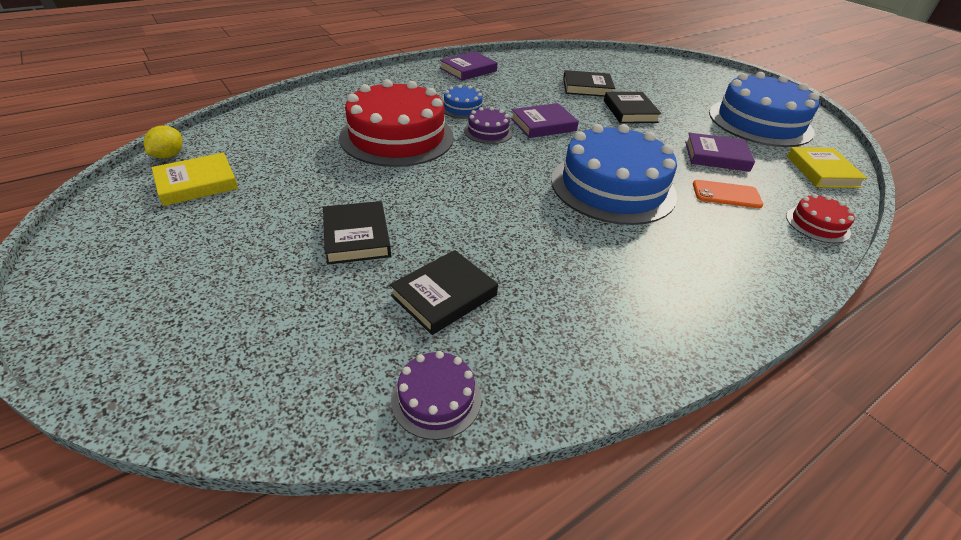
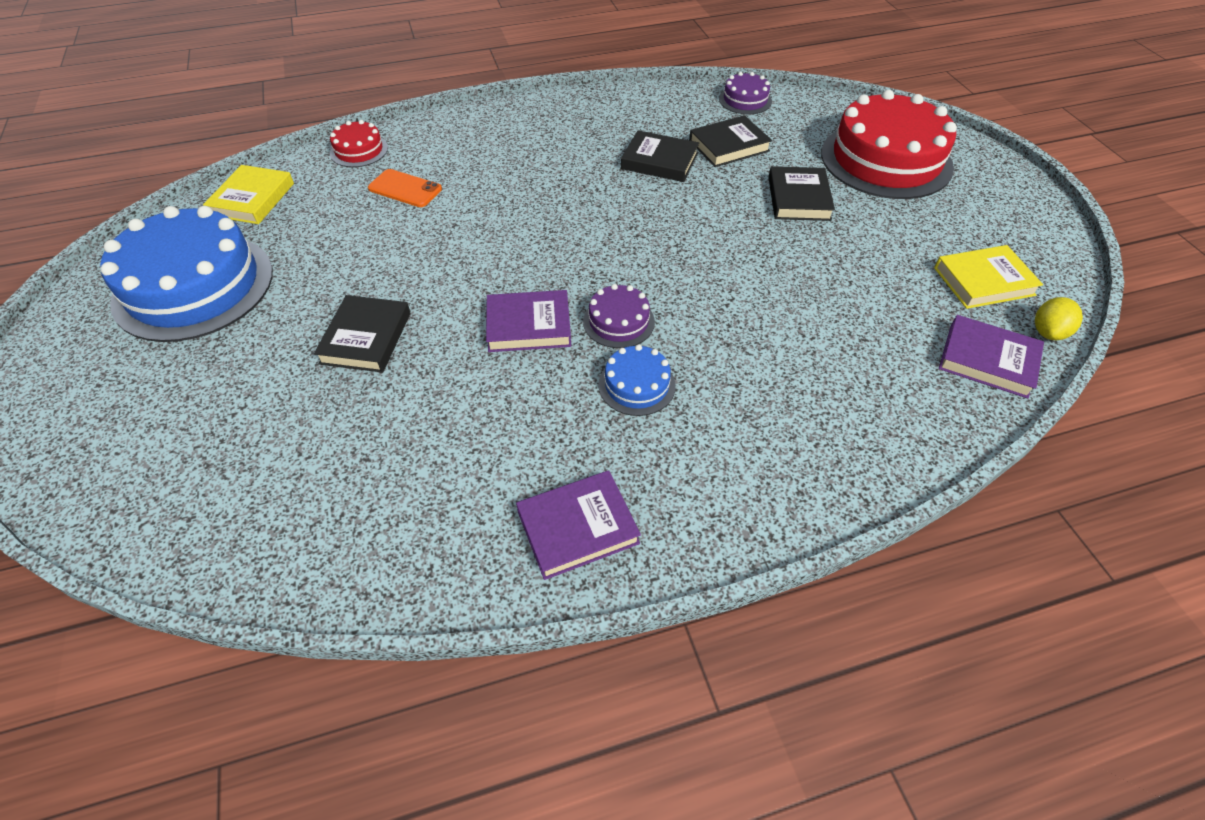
camera: 160 degrees left, 10 degrees up
red cake [339,79,454,167] -> red cake moved to [821,90,957,199]
blue cake [551,124,677,225] -> none
black book [563,70,615,97] -> black book moved to [621,130,699,182]
purple book [685,133,755,172] -> purple book moved to [939,315,1044,399]

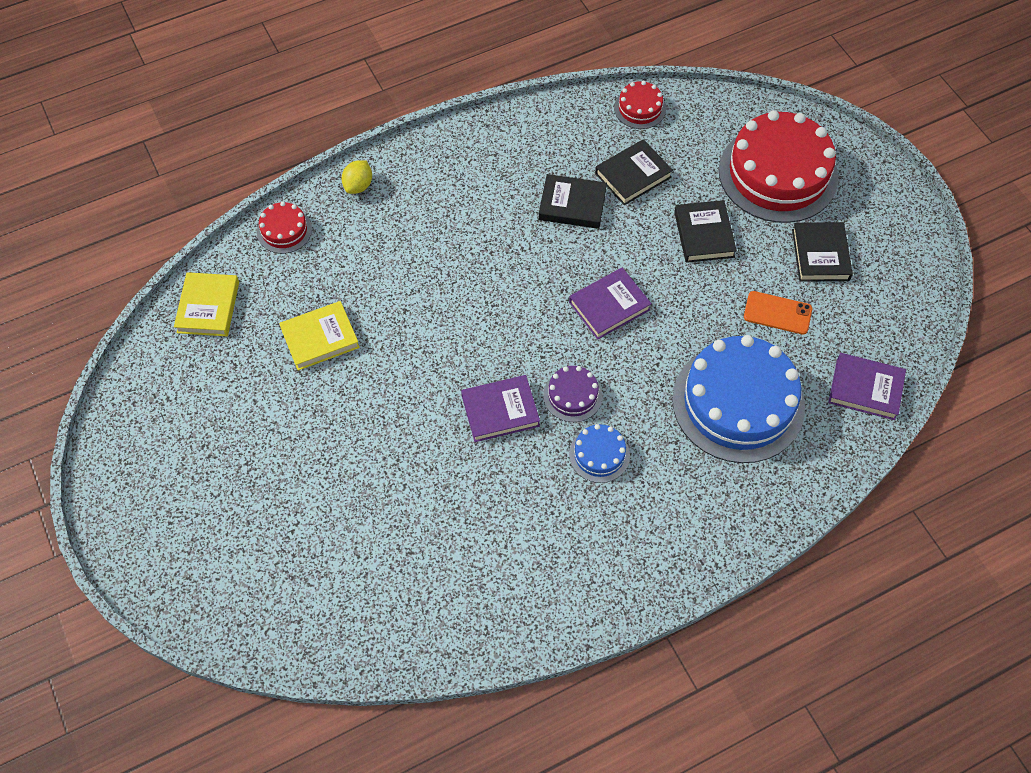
camera: 10 degrees left, 10 degrees up
blue cake [100,206,273,342] -> blue cake moved to [672,335,805,463]
black book [314,295,410,373] -> black book moved to [792,222,853,282]
orange phone [368,169,442,207] -> orange phone moved to [744,291,812,335]
purple book [516,470,641,580] -> purple book moved to [569,267,652,340]
purple cake [719,72,772,114] -> red cake [614,81,666,129]
yellow book [934,245,1043,309] -> yellow book moved to [279,301,360,371]
yellow lemon [1035,297,1083,340] -> yellow lemon moved to [342,160,372,194]

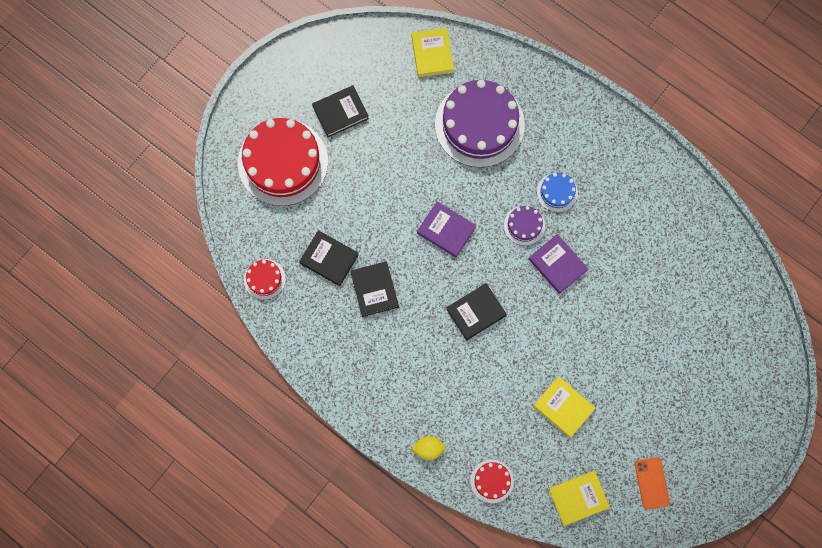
camera: 115 degrees left, 15 degrees up
blue cake [672,335,805,463] -> purple cake [435,79,525,168]
black book [674,200,737,263] -> black book moved to [446,283,507,340]
orange phone [744,291,812,335] -> orange phone moved to [635,457,670,510]
purple book [828,353,906,420] -> yellow book [412,28,454,77]

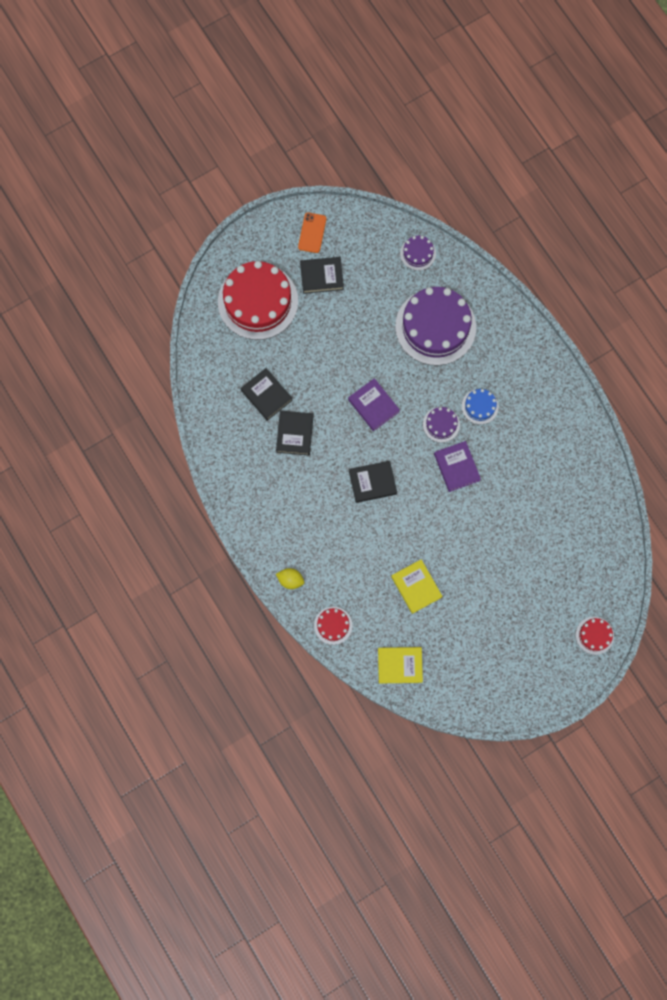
camera: 20 degrees right, 0 degrees up
red cake [244,259,286,300] -> red cake moved to [576,616,614,655]
yellow book [412,28,454,77] -> purple cake [400,236,436,271]
orange phone [635,457,670,510] -> orange phone moved to [298,213,326,253]

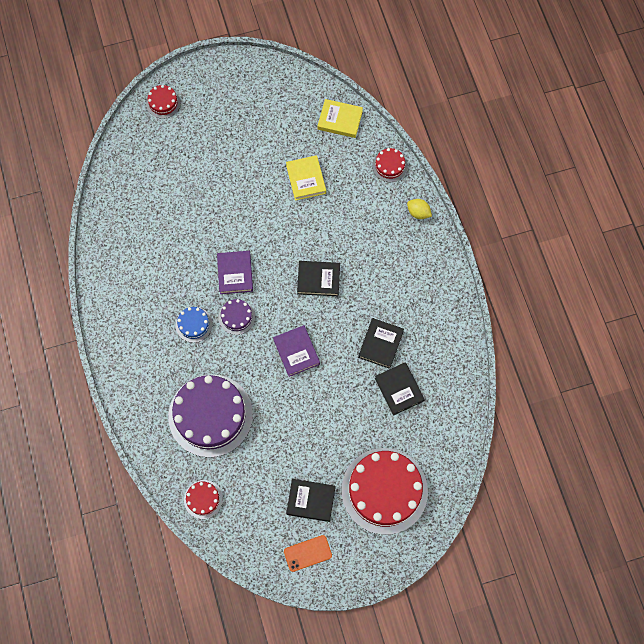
camera: 165 degrees left, 5 degrees down
orange phone [298,213,326,253] -> orange phone turned 45 degrees clockwise [284,535,332,572]
purple cake [400,236,436,271] -> red cake [184,480,223,519]

